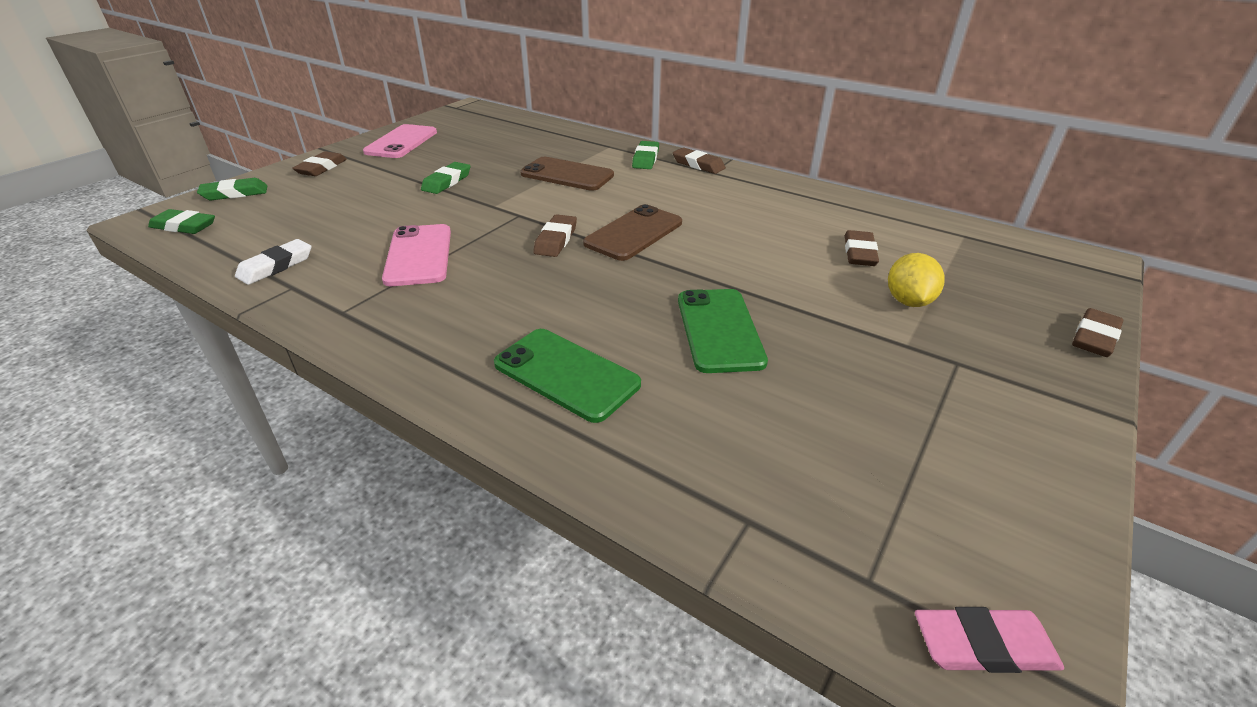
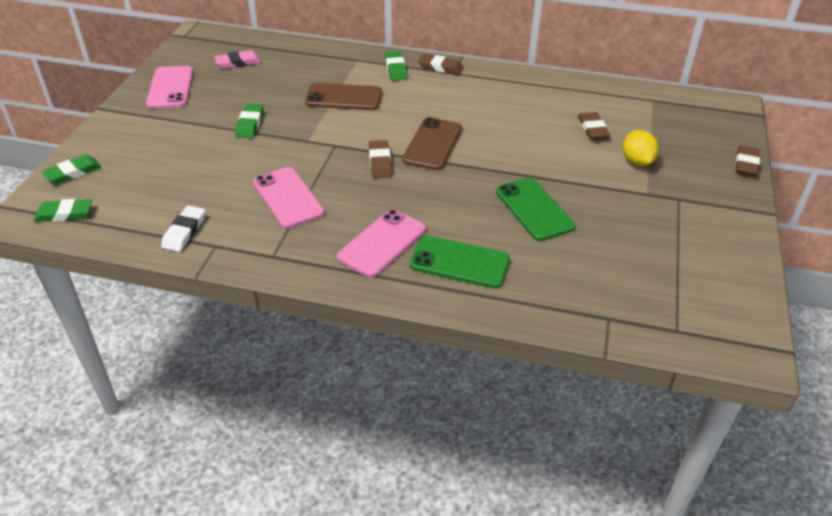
camera: 20 degrees left, 5 degrees up
brown eraser [292,151,347,176] -> none
pink eraser [915,607,1064,673] -> pink eraser moved to [214,50,261,69]
none -> pink phone [337,209,426,278]

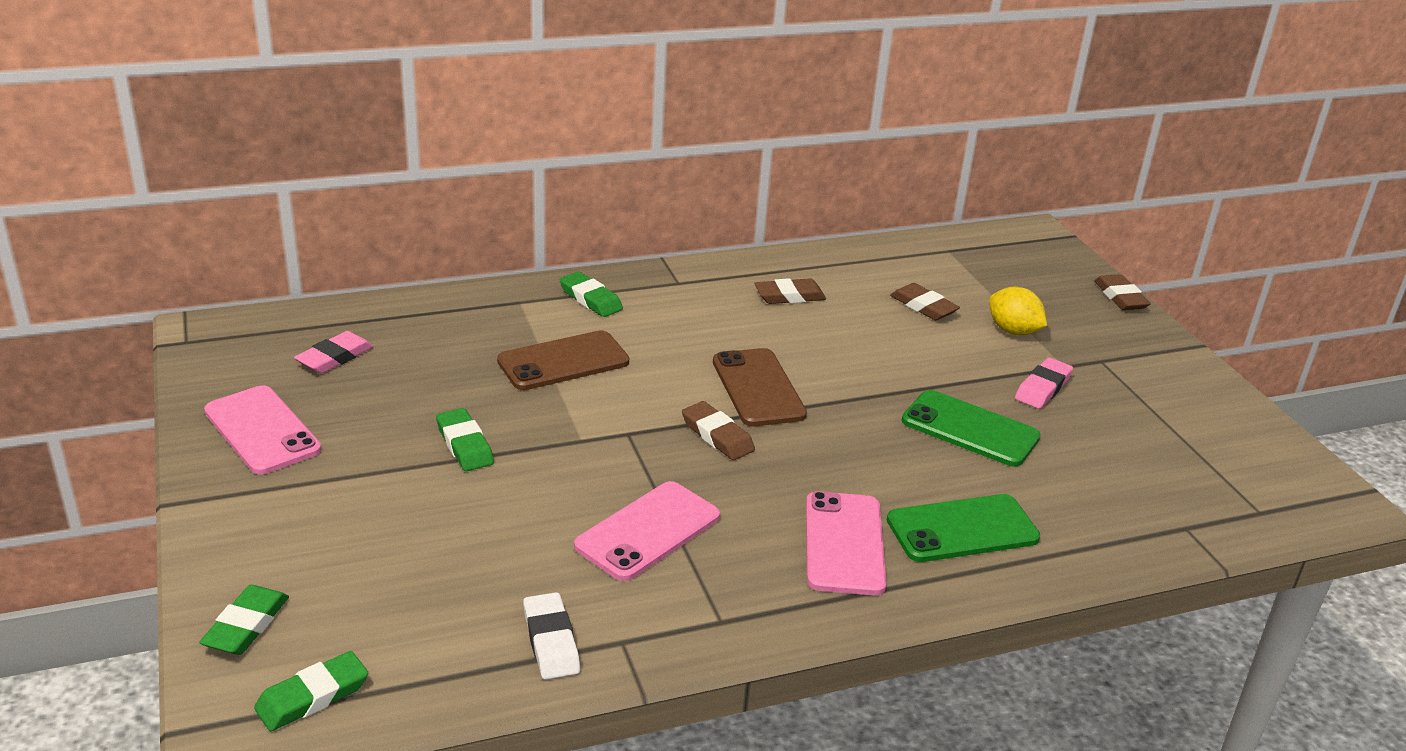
camera: 35 degrees left, 10 degrees down
pink phone [253,167,325,228] -> pink phone turned 75 degrees counterclockwise [574,481,720,581]
brown eraser [418,54,464,75] -> brown eraser moved to [754,278,826,304]
none -> pink eraser [1015,357,1073,409]

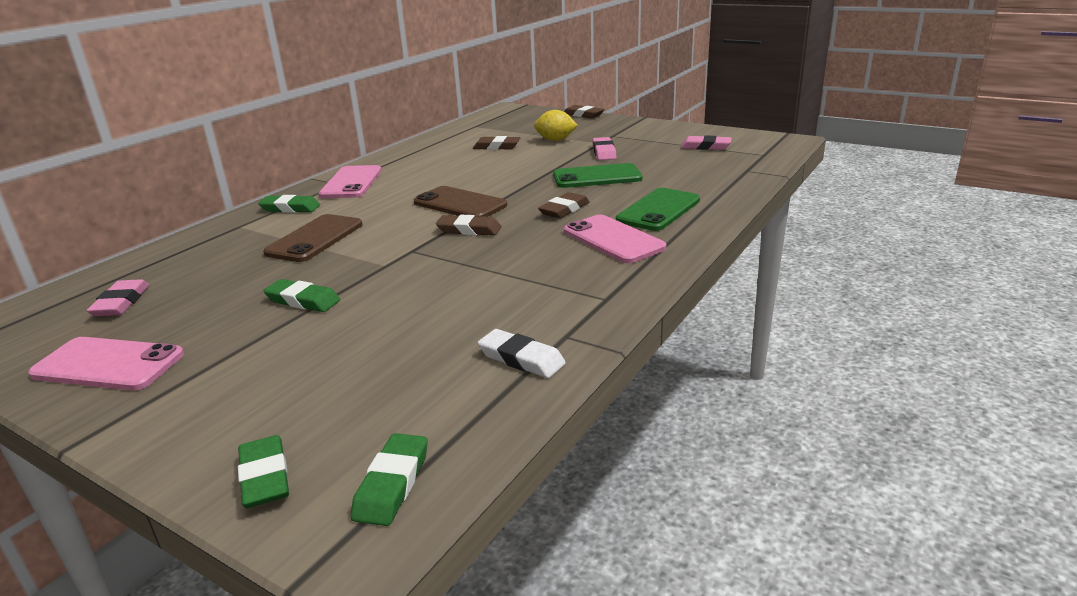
camera: 35 degrees left, 5 degrees down
pink phone [574,481,720,581] -> pink phone moved to [319,165,382,198]
brown eraser [754,278,826,304] -> brown eraser moved to [538,192,589,218]
none -> pink eraser [681,135,732,150]

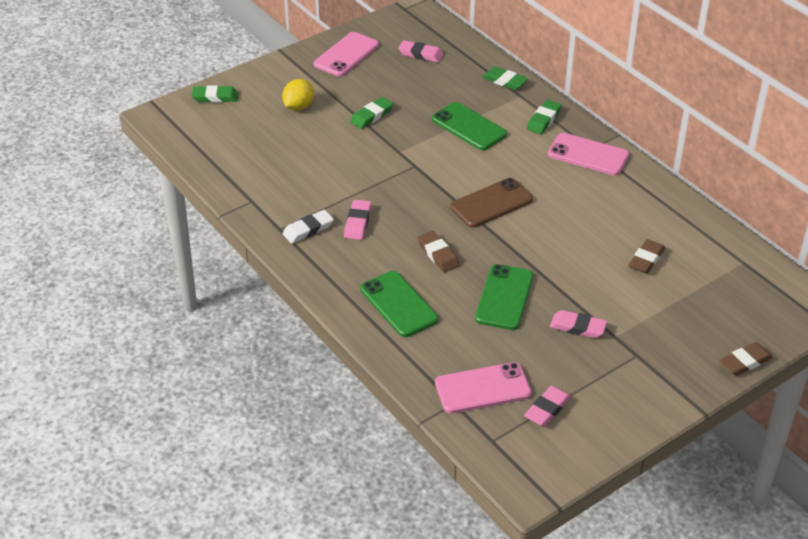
camera: 110 degrees right, 15 degrees up
brown phone [263,214,362,262] -> green phone [432,102,507,150]
green eraser [350,433,428,526] -> green eraser moved to [482,66,528,90]
brown eraser [436,215,501,235] -> none
white eraser [478,329,566,378] -> white eraser moved to [282,210,334,244]
yellow lemon [534,110,578,141] -> yellow lemon moved to [282,79,314,111]
pink phone [564,215,666,263] -> pink phone moved to [435,362,532,413]
none -> pink eraser [344,200,371,240]

